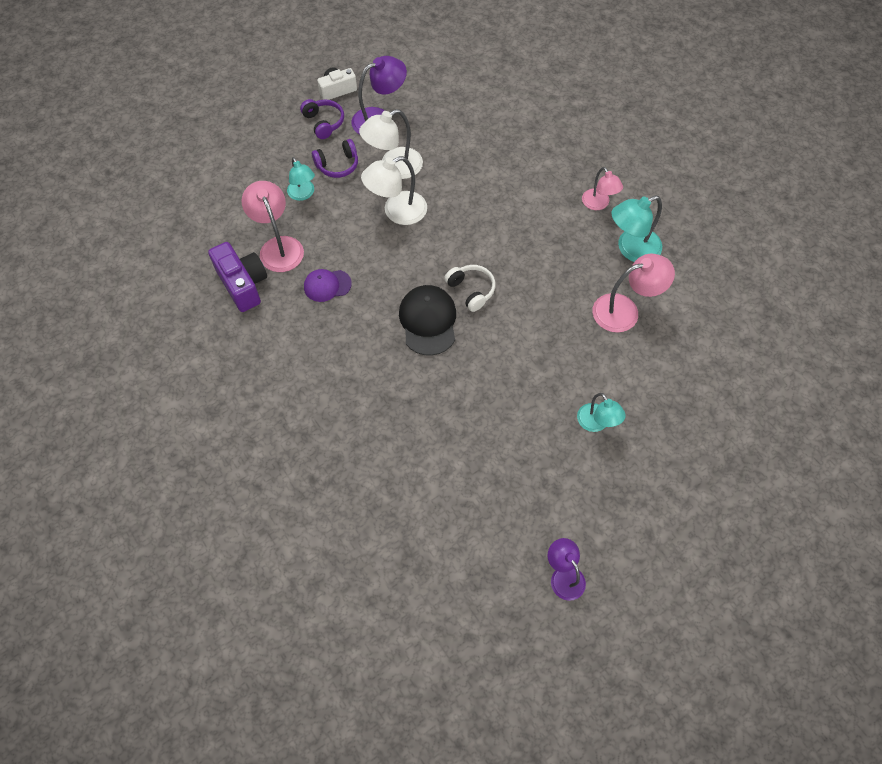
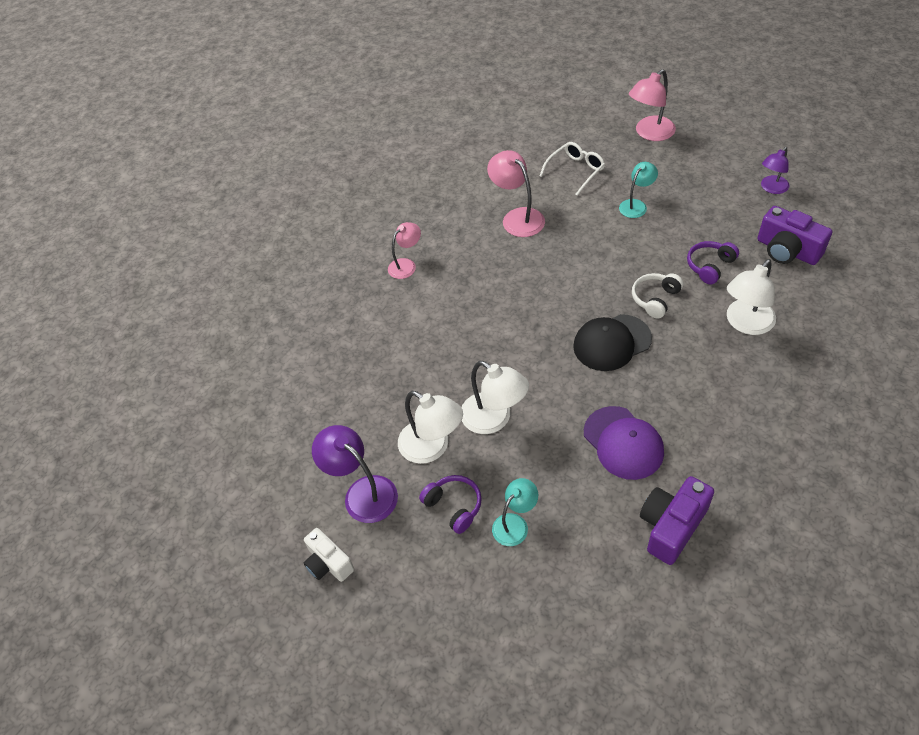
camera: 105 degrees left, 10 degrees down
pink lamp [242,181,304,272] -> pink lamp moved to [629,69,676,141]
purple headphones [300,99,344,139] -> purple headphones moved to [687,241,739,284]
purple cap [304,269,352,302] -> purple cap [584,406,664,480], size x1.58
white headphones [444,265,496,312] -> white headphones moved to [632,273,684,319]
turquoise lamp [611,196,662,262] -> none
none -> white glasses [539,142,605,196]
none -> white lamp [727,259,776,335]
none -> purple camera [757,206,832,265]

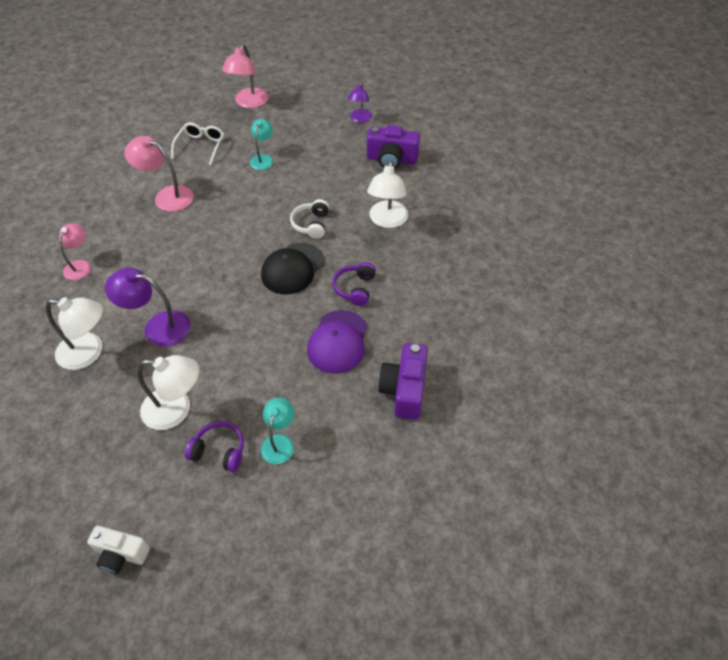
camera: 35 degrees left, 0 degrees up
purple lamp [312,425,398,523] -> purple lamp moved to [105,268,191,347]
white lamp [461,361,529,434] -> white lamp moved to [46,297,103,370]
purple cap [584,406,664,480] -> purple cap turned 75 degrees clockwise [307,310,367,374]
purple headphones [687,241,739,284] -> purple headphones moved to [332,262,376,306]

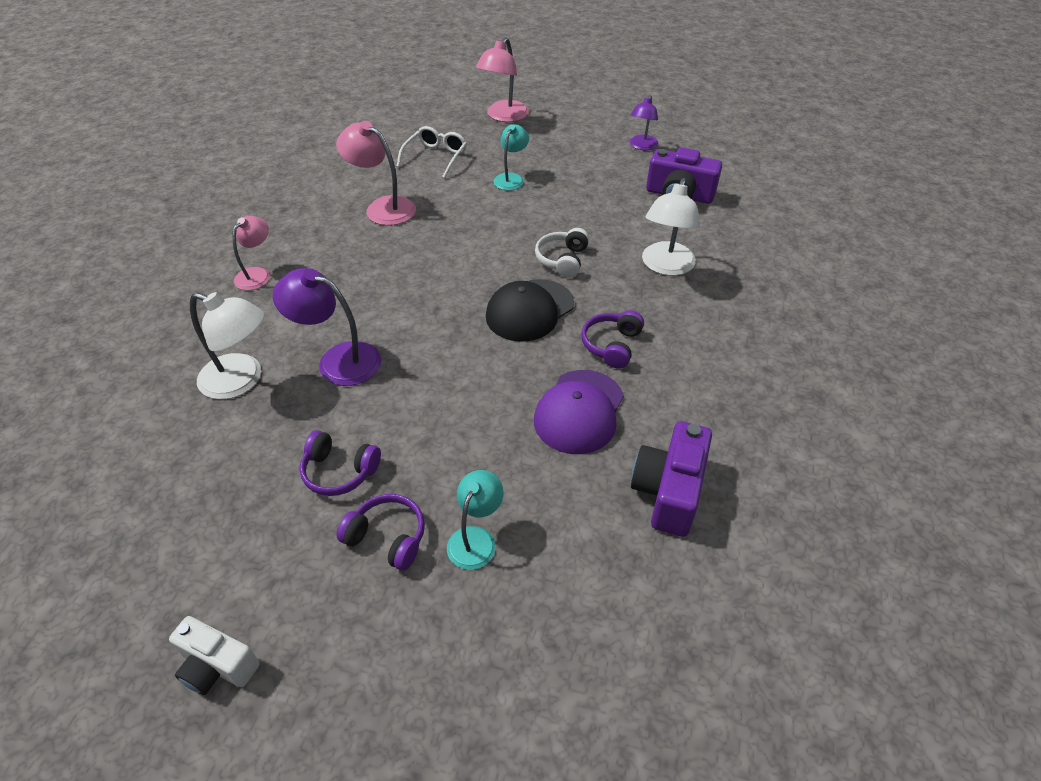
camera: 10 degrees right, 5 degrees down
white lamp [138,355,199,430] -> purple headphones [299,430,381,496]

